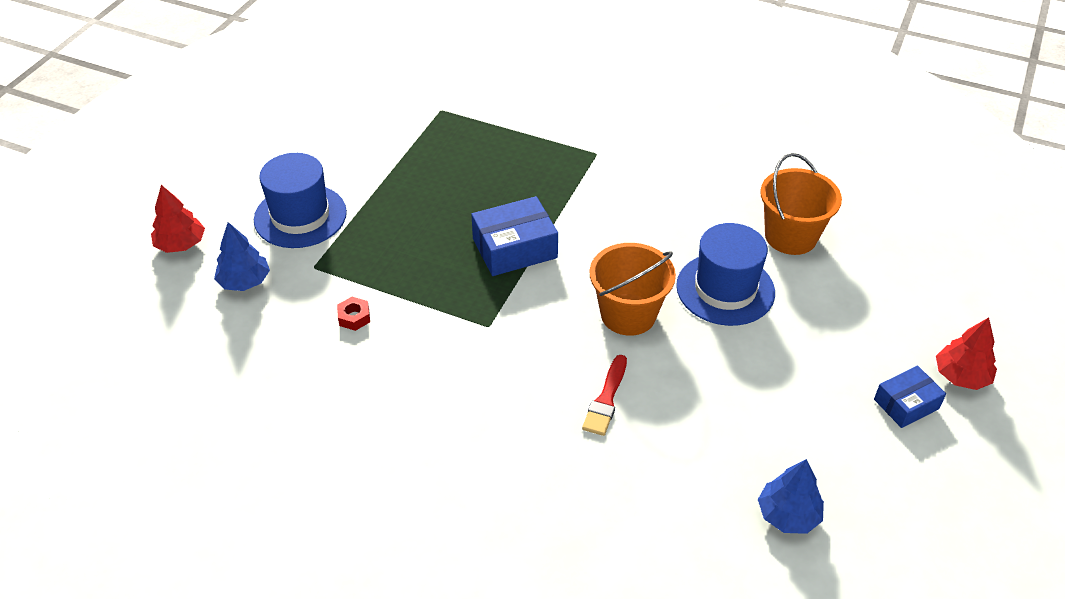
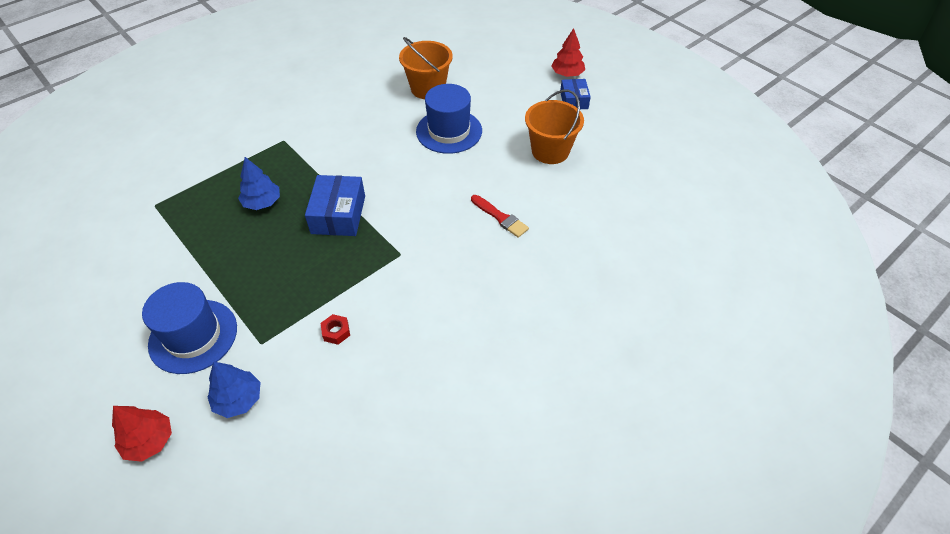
camera: 65 degrees left, 5 degrees up
orange bucket [590,243,676,336] -> orange bucket moved to [525,90,584,164]
blue tree [758,459,824,534] -> blue tree moved to [238,157,280,210]

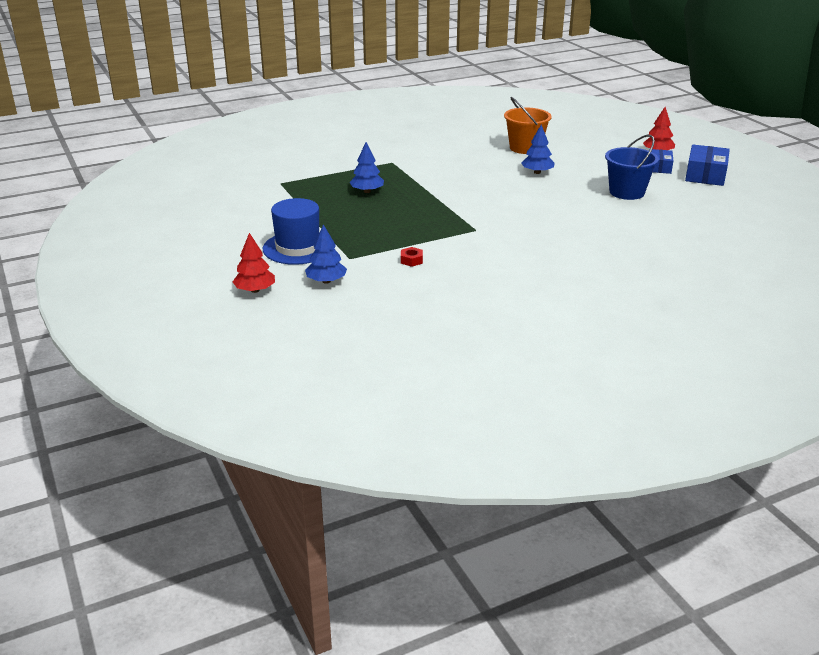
camera: 15 degrees right, 20 degrees down
blue box [305,175,365,236] -> blue box moved to [685,145,730,186]
blue hat [416,84,482,154] -> blue tree [521,125,554,174]
red brush [471,195,529,238] -> none
orange bucket [525,90,584,164] -> blue bucket [605,135,659,200]

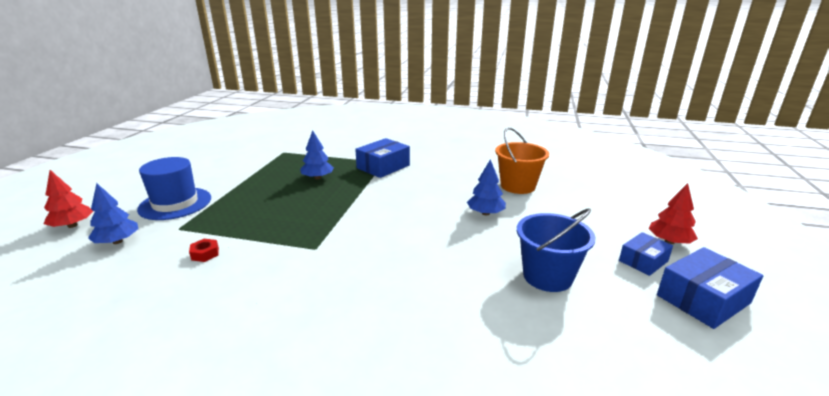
camera: 40 degrees right, 5 degrees down
none -> blue box [355,138,410,178]

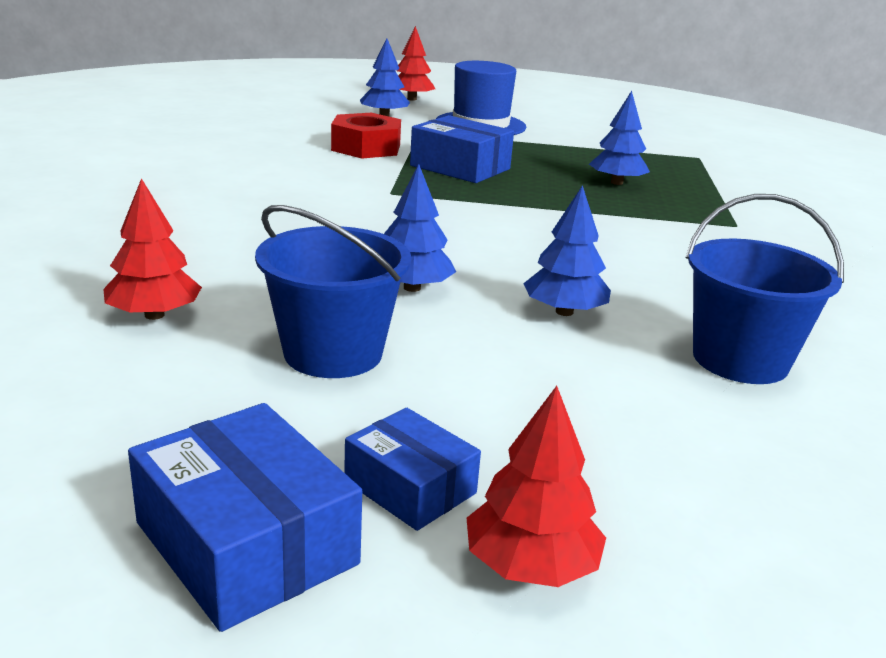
camera: 80 degrees right, 0 degrees up
red nut [189,239,219,262] -> red nut [331,113,401,159], size x2.09
blue box [355,138,410,178] -> blue box moved to [410,115,514,183]
orange bucket [495,127,549,194] -> blue bucket [685,194,844,384]
none -> red tree [103,178,202,320]
none -> blue tree [384,164,456,292]

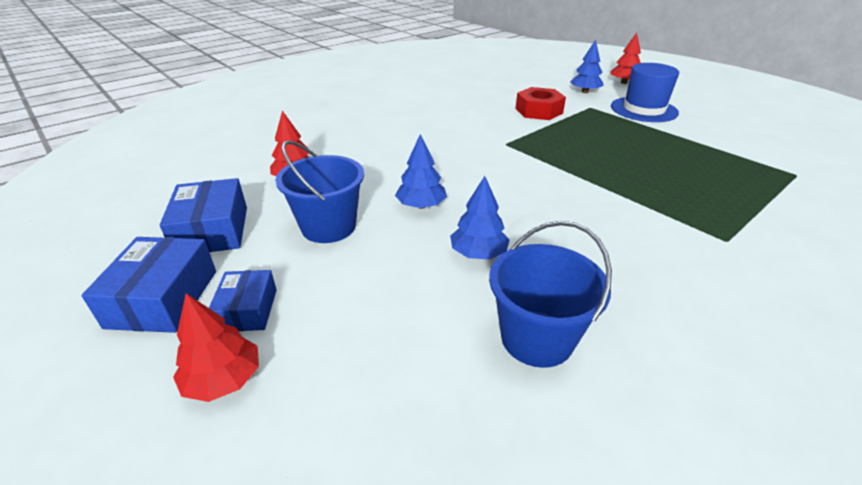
camera: 45 degrees right, 10 degrees up
blue box [410,115,514,183] -> blue box moved to [160,178,247,252]
blue tree [589,91,650,185] -> none

